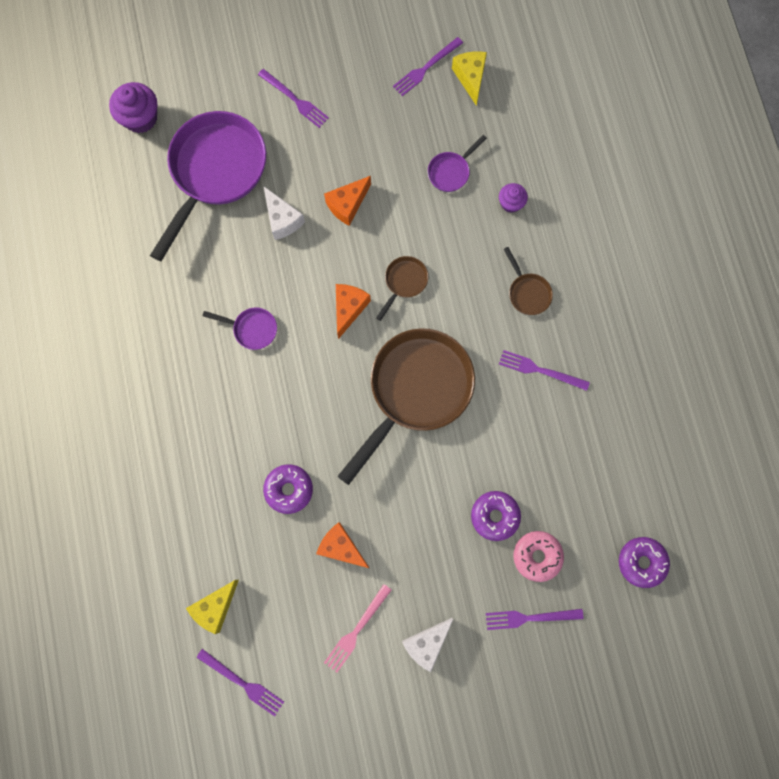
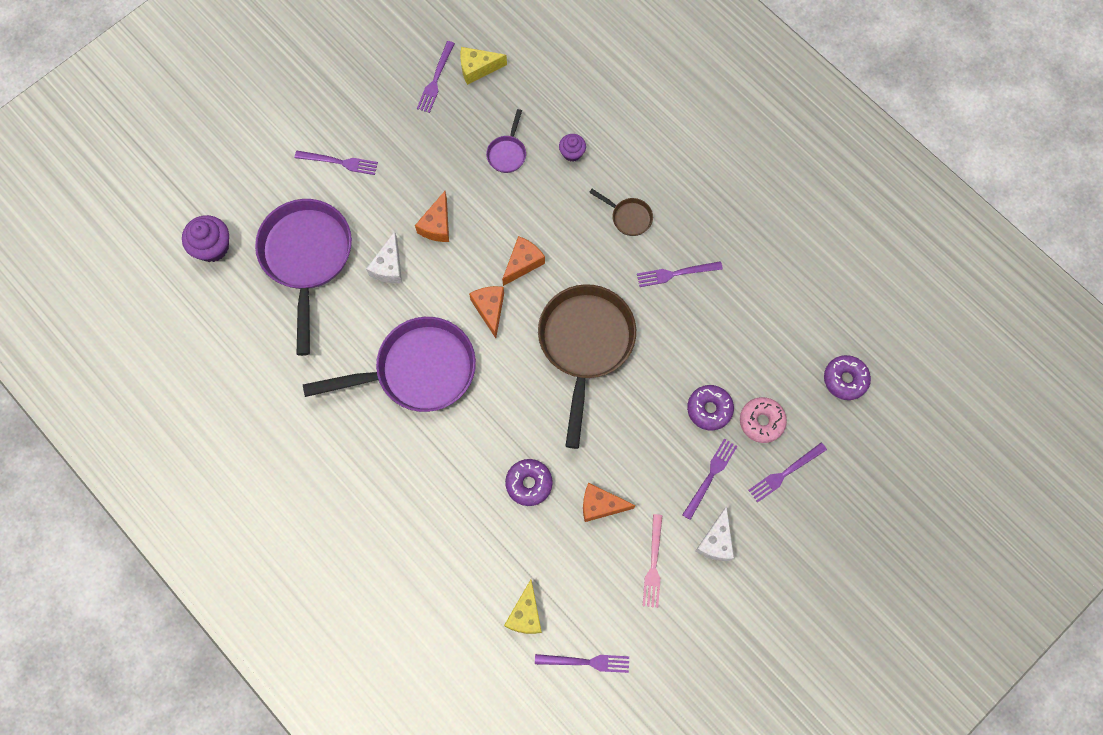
camera: 30 degrees left, 5 degrees down
purple pan [203,308,277,350] -> purple pan [303,317,476,412], size x2.33
white cheese [264,187,305,240] -> white cheese turned 75 degrees clockwise [366,231,402,283]
brown pan [376,256,428,321] -> orange cheese [502,236,545,286]
yellow cheese [452,51,487,106] -> yellow cheese turned 60 degrees counterclockwise [460,47,507,85]
none -> purple fork [682,438,737,520]

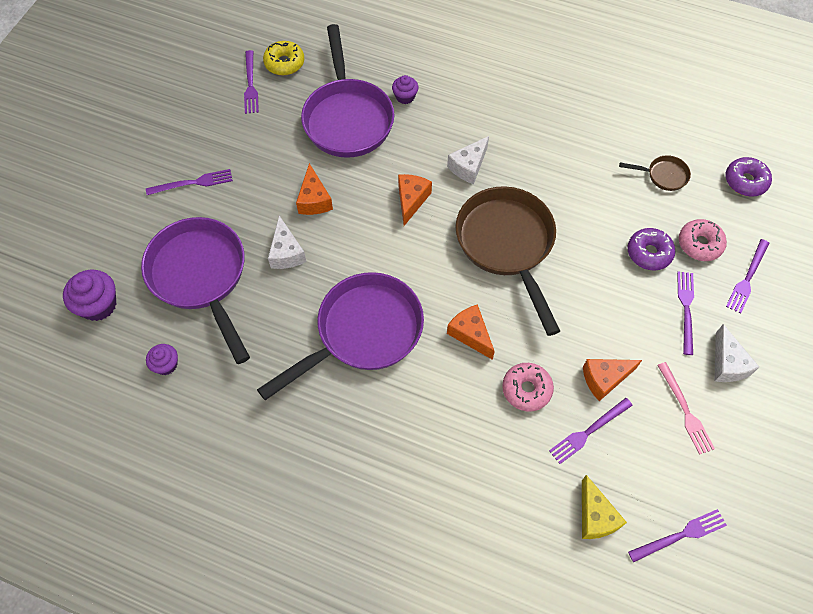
camera: 25 degrees left, 10 degrees down
yellow cheese [460,47,507,85] -> yellow donut [263,41,304,75]
orange cheese [469,286,504,338] -> orange cheese moved to [447,304,495,360]
purple pan [486,109,526,173] -> purple pan [301,24,394,158], size x2.33
purple donut [505,459,553,506] -> pink donut [502,363,554,412]
brown pan [589,189,653,236] -> brown pan moved to [619,155,691,191]
purple fork [637,261,723,287] -> purple fork moved to [549,398,633,464]
none -> purple cupcake [146,344,178,375]
none -> white cheese [447,136,489,184]

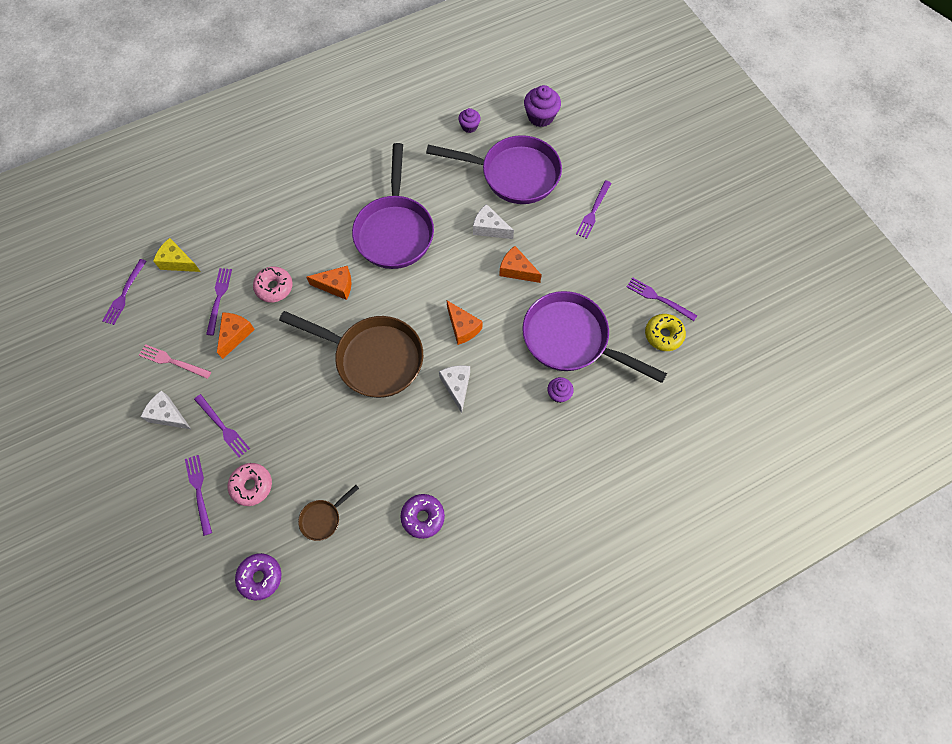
camera: 130 degrees right, 5 degrees up
purple donut [628,228,675,271] -> purple donut moved to [400,494,445,539]

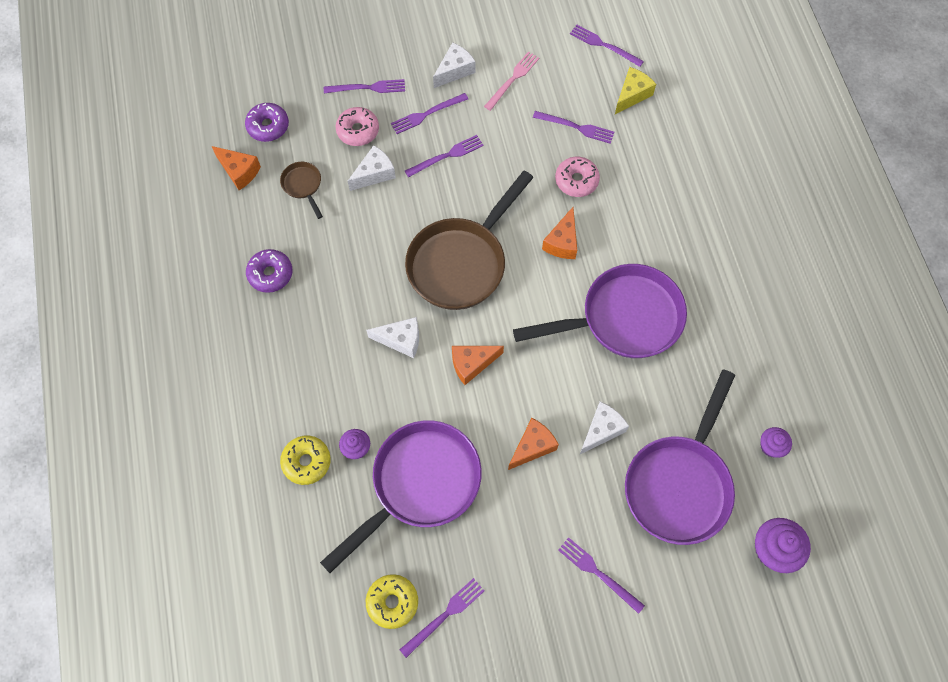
camera: 105 degrees right, 0 degrees up
orange cheese [217,312,255,359] -> orange cheese moved to [212,146,261,190]
purple pan [352,143,434,269] -> purple pan turned 150 degrees clockwise [513,264,687,358]
none -> yellow donut [280,436,331,485]
none -> white cheese [348,145,396,191]
none -> purple fork [405,135,484,178]

